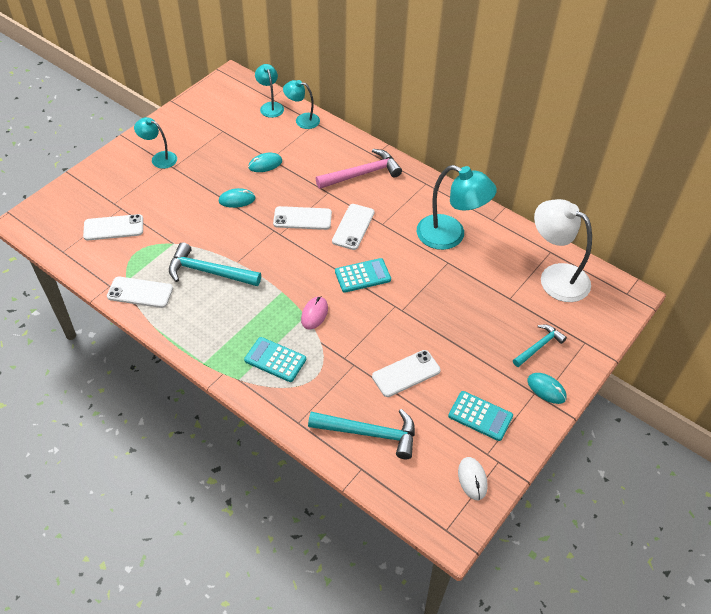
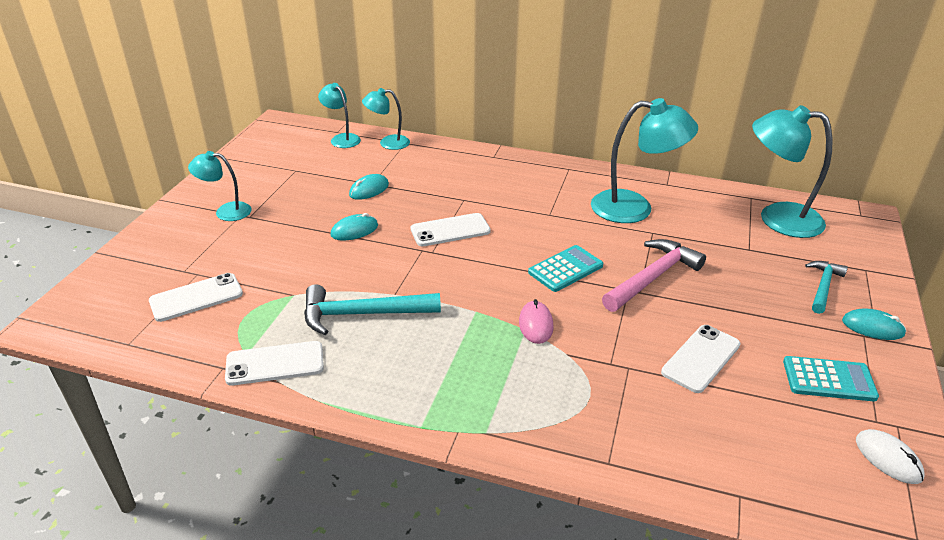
camera: 20 degrees left, 15 degrees down
turquoise calculator [244,337,306,382] -> none
turquoise hammer [308,409,415,459] -> none
pink hammer [316,149,402,189] -> pink hammer moved to [602,239,706,312]
white phone [332,204,374,250] -> none
white lamp [534,199,592,302] -> turquoise lamp [752,105,833,238]

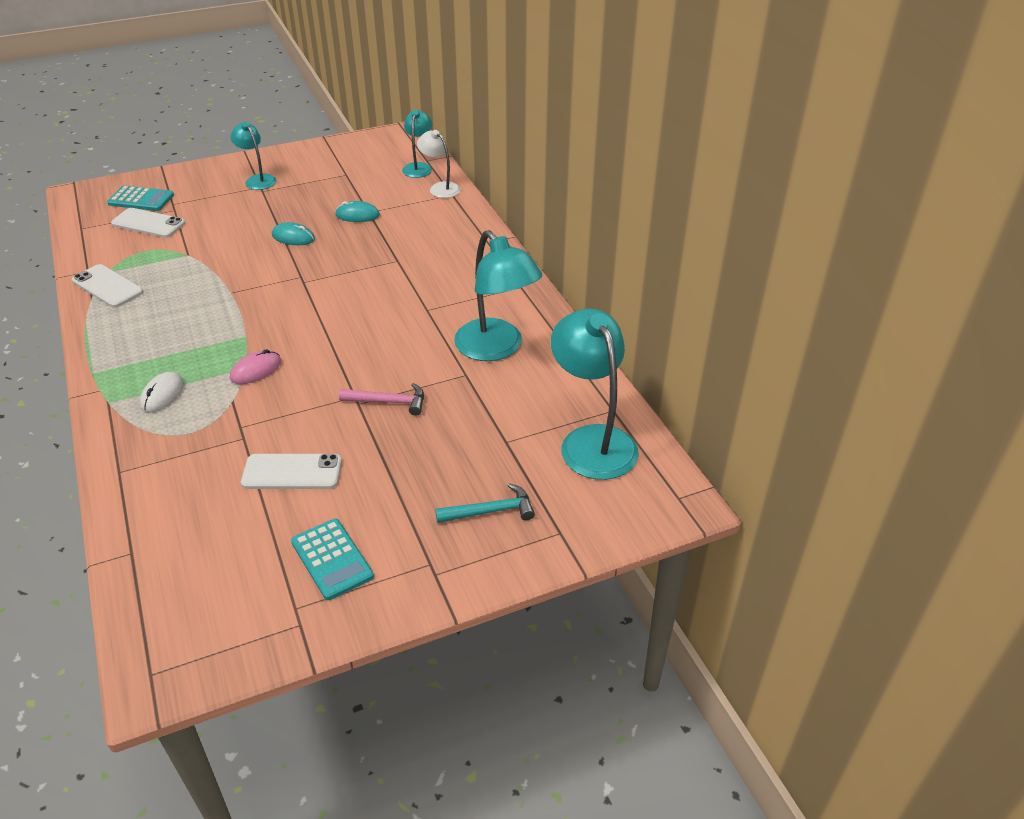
camera: 50 degrees right, 5 degrees up
turquoise hammer [304,284,441,335] -> none
turquoise lamp [362,88,410,150] -> white lamp [417,130,461,198]
white phone [411,213,491,246] -> none
turquoise calculator [528,245,603,292] -> turquoise calculator moved to [107,186,174,211]
pink hammer [602,239,706,312] -> pink hammer [339,383,424,416], size x0.62
turquoise mouse [842,308,907,340] -> none
white mouse [856,429,925,484] -> white mouse moved to [140,372,184,413]

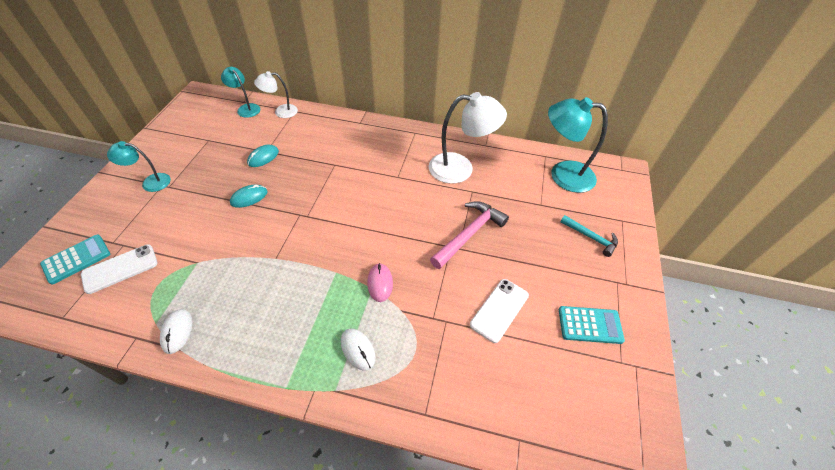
camera: 55 degrees left, 10 degrees up
white phone [72,264,143,308] -> white mouse [160,309,192,354]
pink hammer [339,383,424,416] -> pink hammer [430,201,509,269], size x1.60
turquoise hammer [435,483,535,523] -> turquoise hammer turned 105 degrees clockwise [560,215,618,257]
turquoise lamp [454,230,542,361] -> white lamp [429,92,507,184]

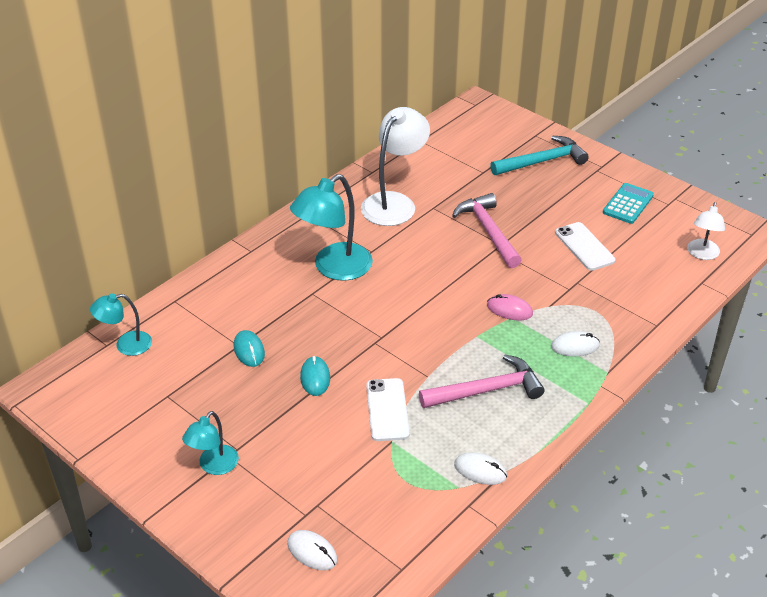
camera: 60 degrees left, 10 degrees down
turquoise calculator [40,235,110,285] -> white mouse [287,530,338,570]
white phone [81,244,157,294] -> white phone moved to [366,378,410,441]
white lamp [254,71,298,118] -> white lamp moved to [687,202,725,260]
turquoise lamp [548,97,608,193] -> turquoise lamp moved to [290,174,373,281]
turquoise hammer [560,215,618,257] -> turquoise hammer [490,136,589,175], size x1.60
none -> pink hammer [419,354,544,408]

